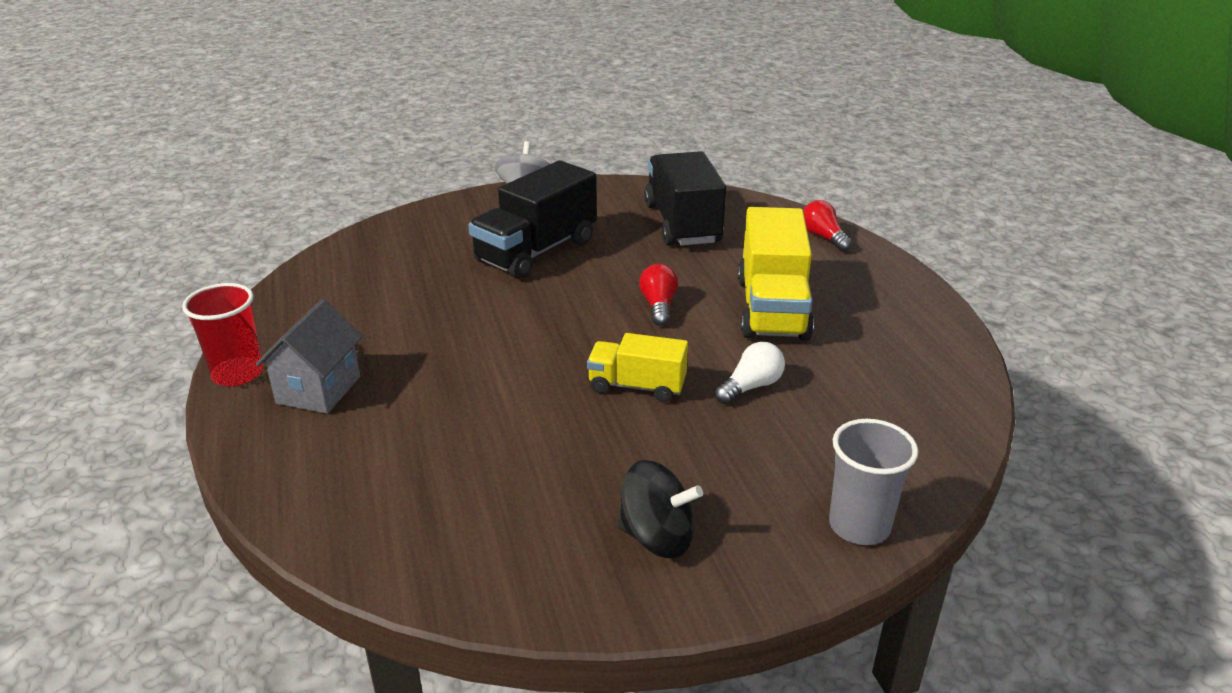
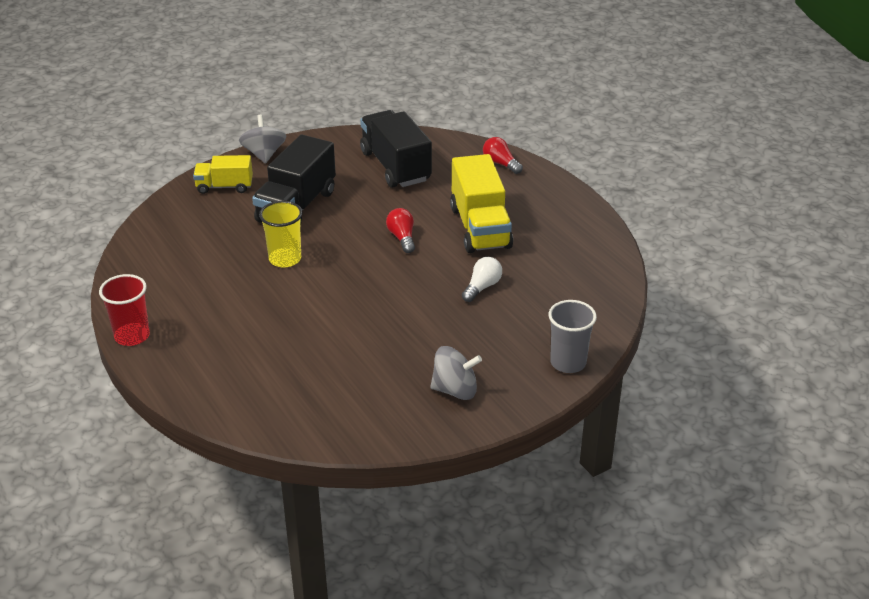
camera: 15 degrees left, 5 degrees up
grey house [256,299,363,414] -> none
yellow truck [587,333,688,402] -> yellow truck moved to [193,155,253,194]
black spinning top [617,460,703,558] -> grey spinning top [430,346,482,400]
none -> yellow cup [259,201,303,267]

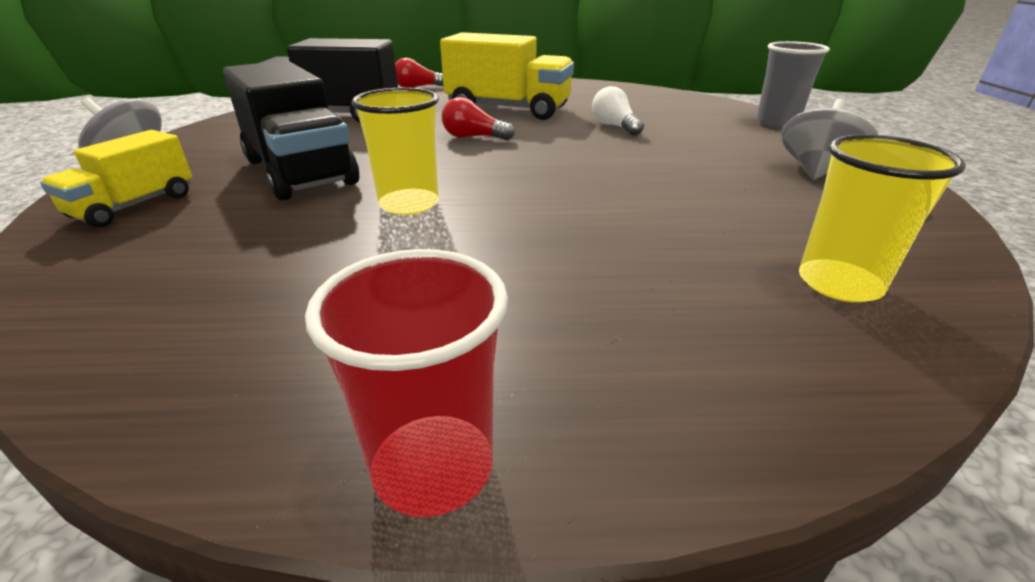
camera: 60 degrees left, 5 degrees down
none -> yellow cup [799,134,966,302]

